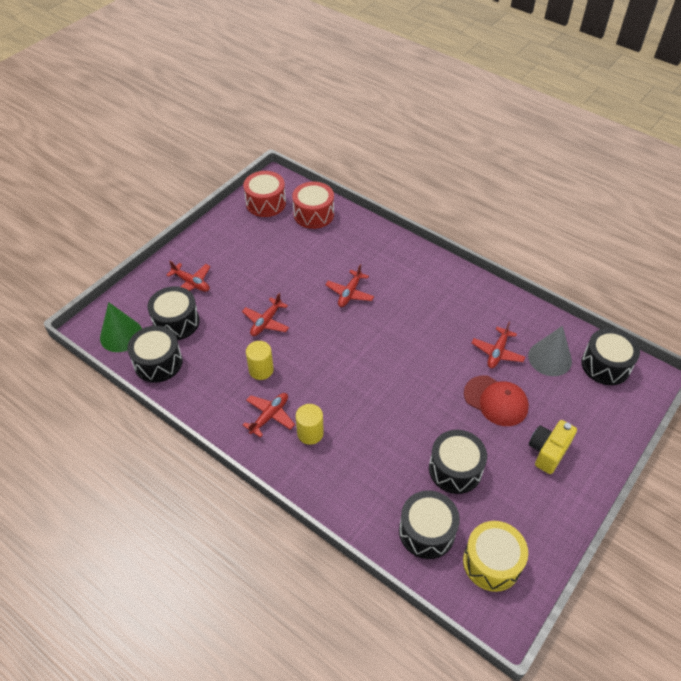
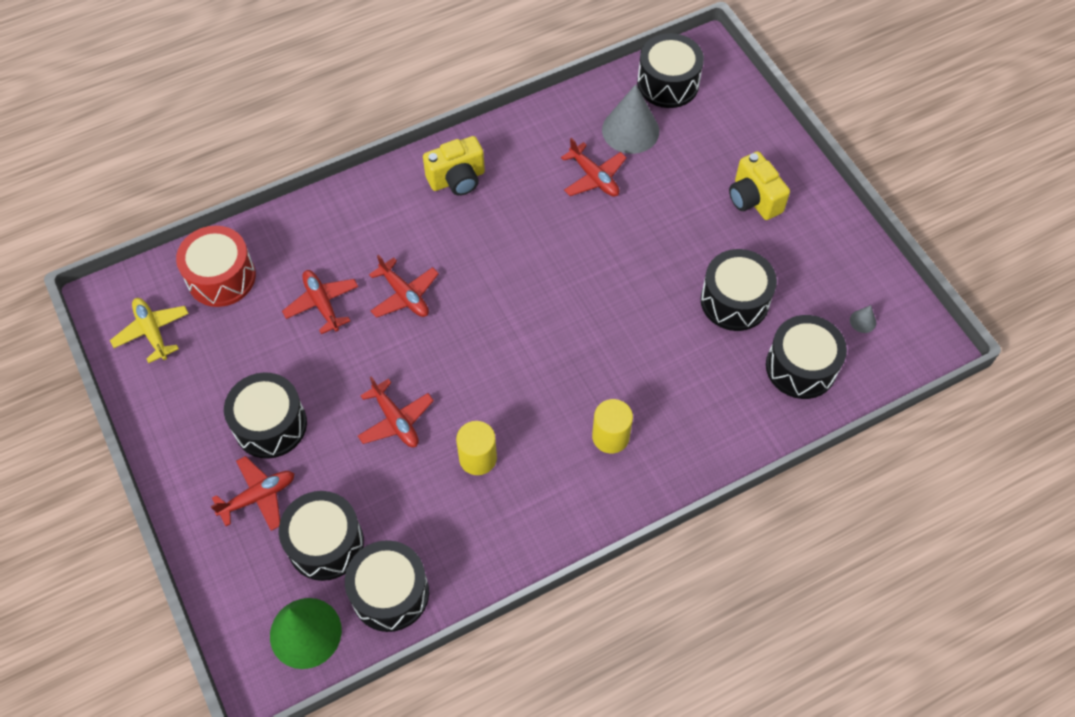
camera: 65 degrees left, 10 degrees up
red drum [243,171,286,217] -> yellow plane [110,298,189,363]
red plane [243,393,295,438] -> red plane moved to [282,270,358,334]
yellow drum [463,521,528,592] -> grey cone [850,305,876,333]
red cap [464,375,529,426] -> none
none -> black drum [224,372,307,459]
none -> yellow camera [423,136,485,196]

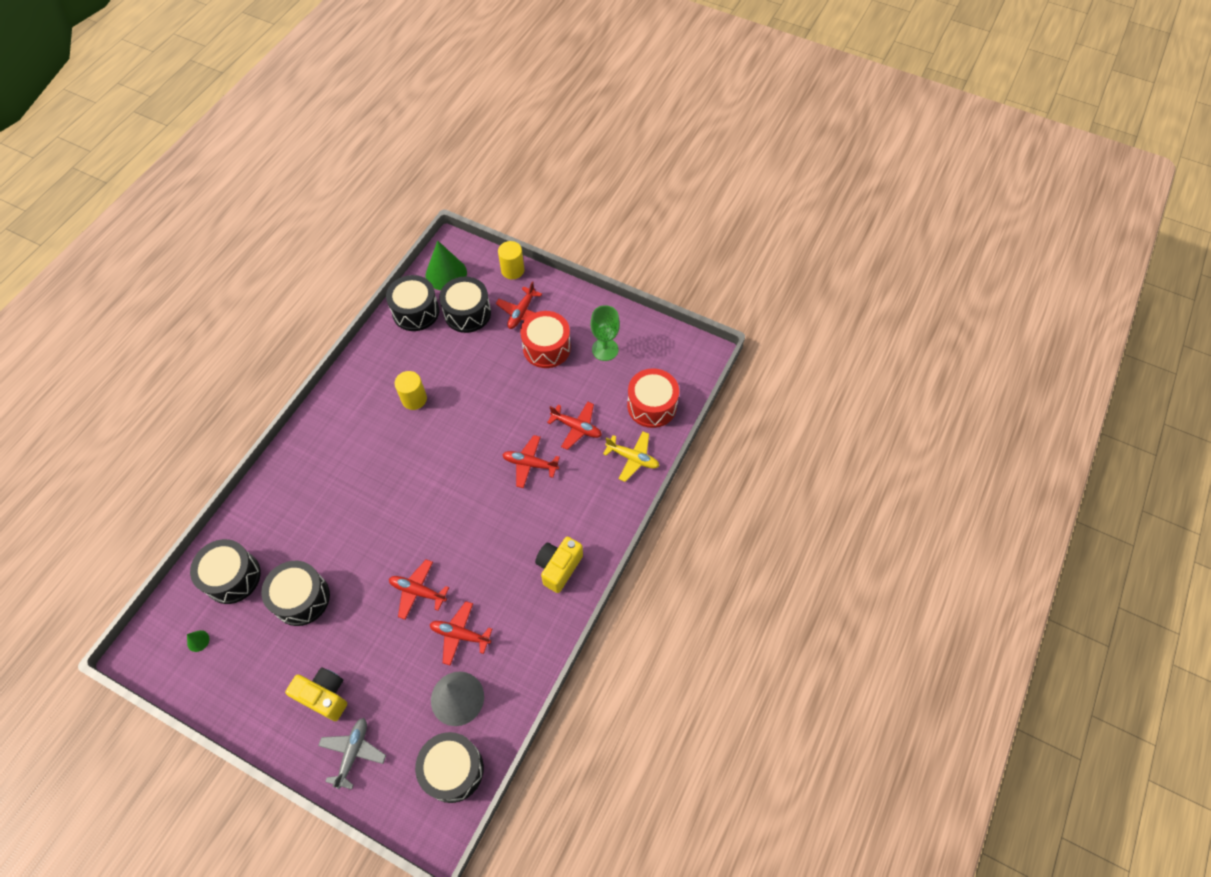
camera: 145 degrees right, 0 degrees up
yellow plane [110,298,189,363] -> yellow plane moved to [603,431,659,482]
black drum [224,372,307,459] -> red drum [520,311,571,368]
red plane [358,376,434,447] -> red plane moved to [389,559,449,620]
yellow cylinder [592,399,633,453] -> yellow cylinder moved to [498,241,524,279]
grey cone [850,305,876,333] -> green cone [187,630,210,652]
none -> grey plane [318,718,386,789]
none -> green goblet [591,305,620,361]

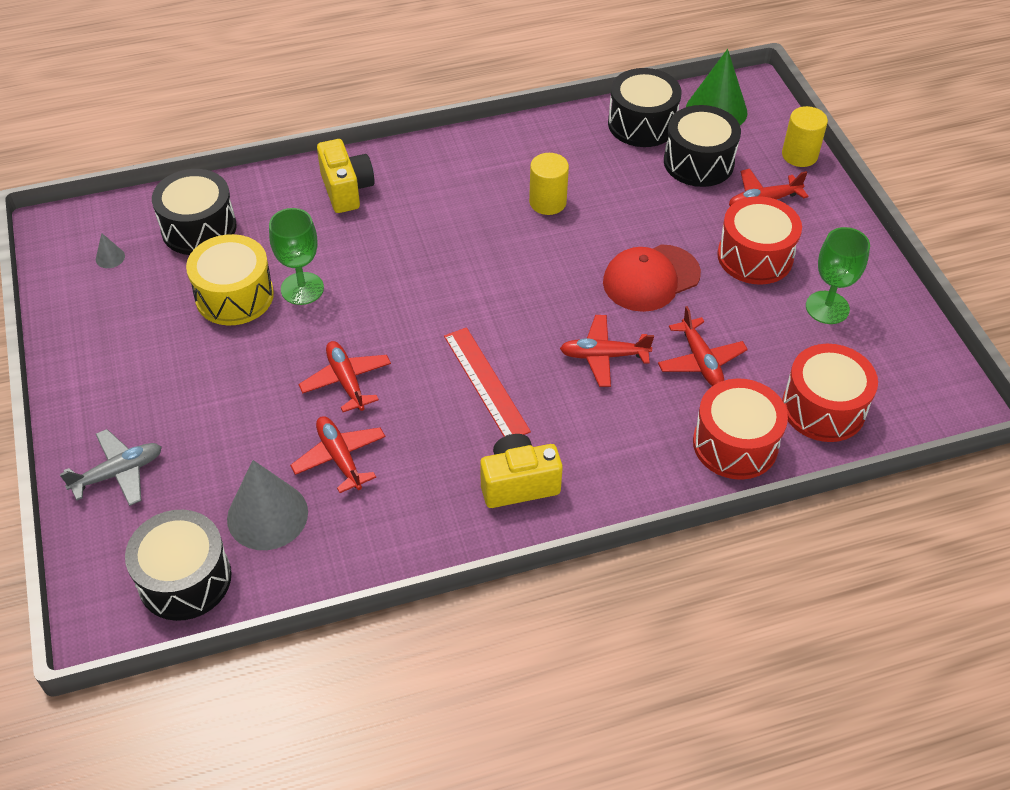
camera: 45 degrees right, 10 degrees down
green cone [187,630,210,652] -> grey cone [96,233,125,268]
black drum [261,561,330,626] -> yellow drum [186,234,274,325]
yellow camera [285,668,347,721] -> yellow camera moved to [317,139,375,213]
red plane [502,435,560,488] -> red plane turned 60 degrees counterclockwise [560,315,654,387]
yellow plane [603,431,659,482] -> red drum [693,378,788,480]
none -> green goblet [269,208,324,305]
none -> red ruler [444,327,531,437]
none -> red cap [603,244,701,312]

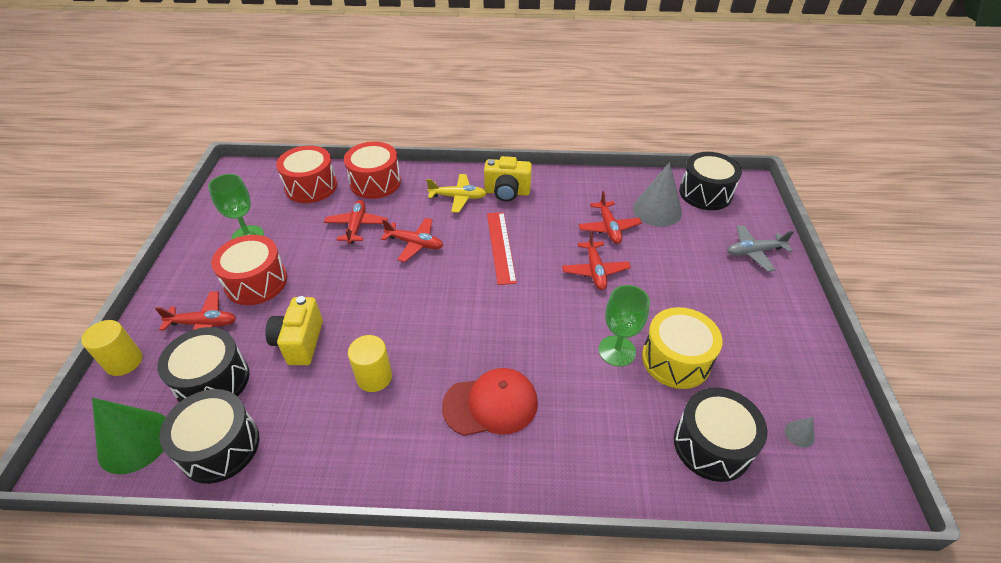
camera: 160 degrees left, 5 degrees down
yellow camera [317,139,375,213] -> yellow camera moved to [265,296,323,365]
red cap [603,244,701,312] -> red cap moved to [442,368,538,436]
none -> yellow plane [426,174,487,213]

